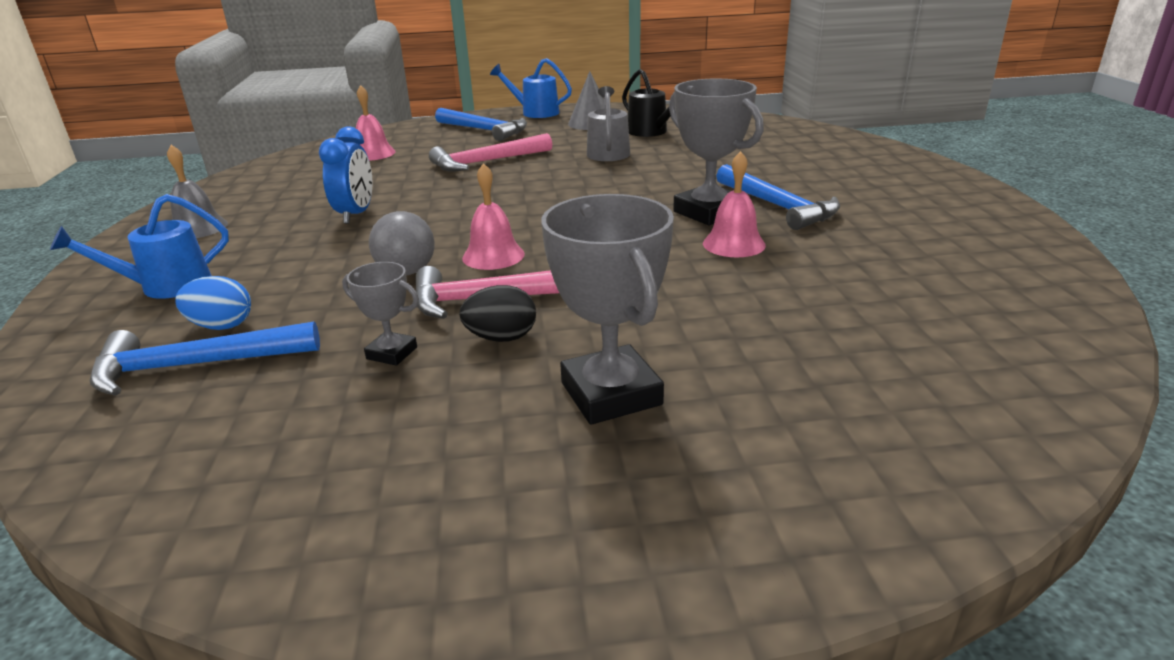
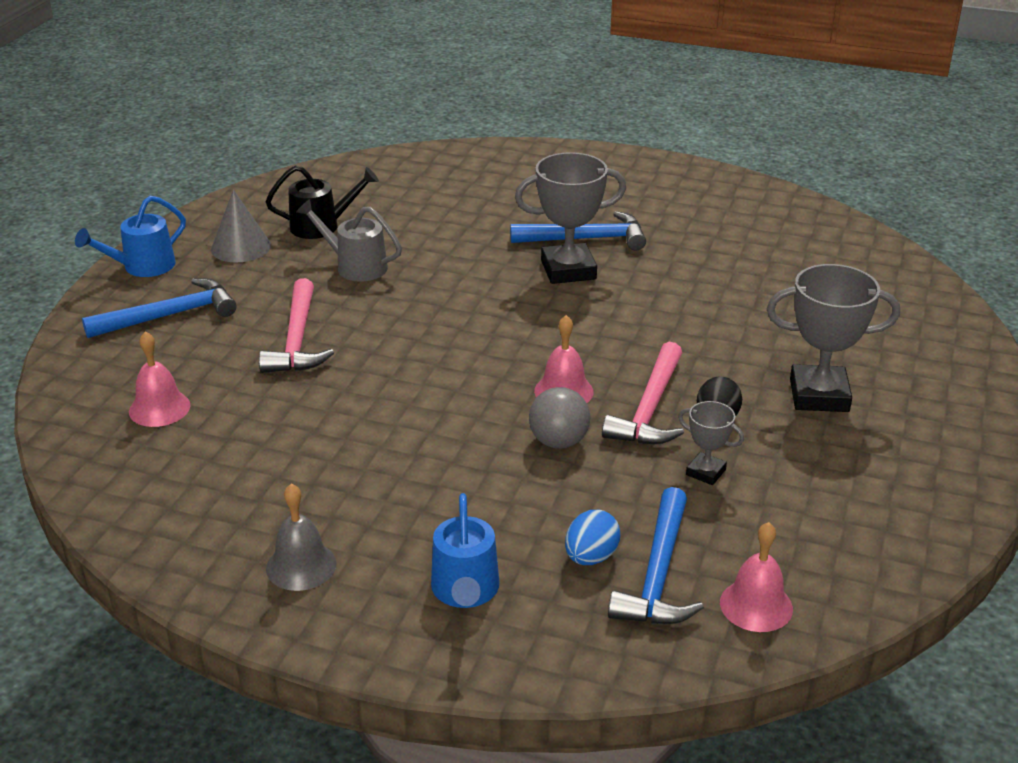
camera: 65 degrees left, 5 degrees up
blue clock [319,126,373,224] -> none
grey trophy [342,262,419,366] -> grey trophy turned 75 degrees clockwise [678,401,744,485]
pink bell [703,151,766,257] -> pink bell moved to [720,522,793,632]

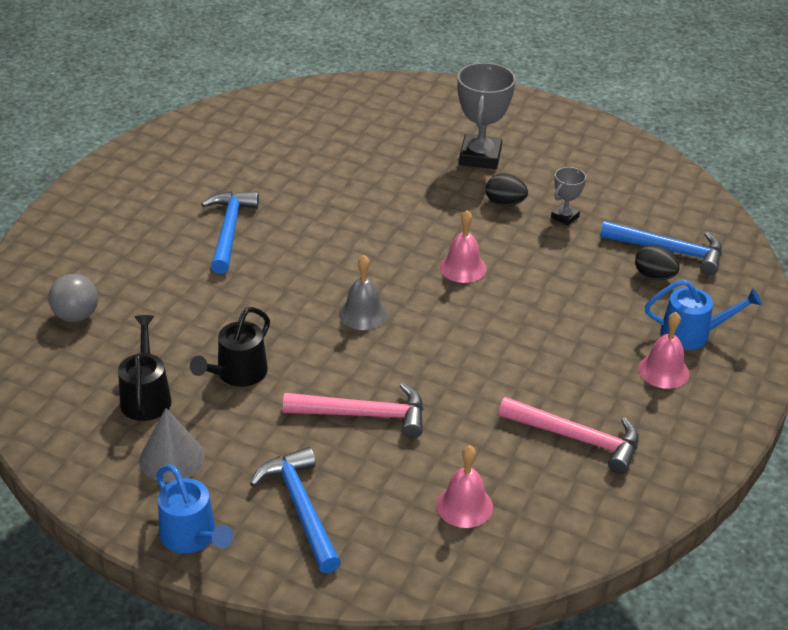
camera: 85 degrees left, 5 degrees up
grey bell [266,484,337,591] -> grey bell moved to [339,255,388,330]
grey watering can [296,199,402,282] -> black watering can [190,307,270,387]
grey trophy [515,152,626,284] -> none
grey ball [529,387,590,449] -> grey ball moved to [49,274,98,322]
blue egg [565,510,620,565] -> black egg [635,245,680,280]
pink hammer [602,342,684,445] -> pink hammer moved to [498,397,639,474]
pink bell [720,522,793,632] -> pink bell moved to [638,312,690,389]

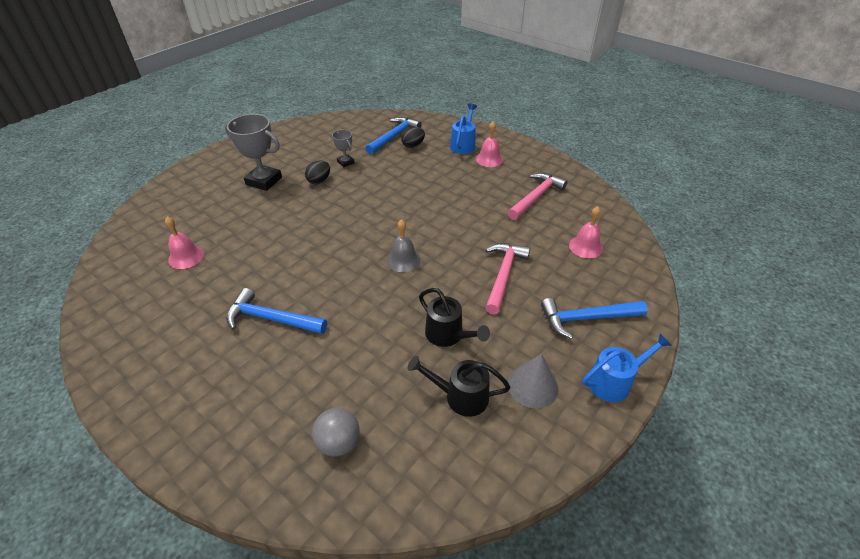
camera: 75 degrees left, 5 degrees up
pink bell [440,210,487,283] -> pink bell moved to [165,216,204,269]

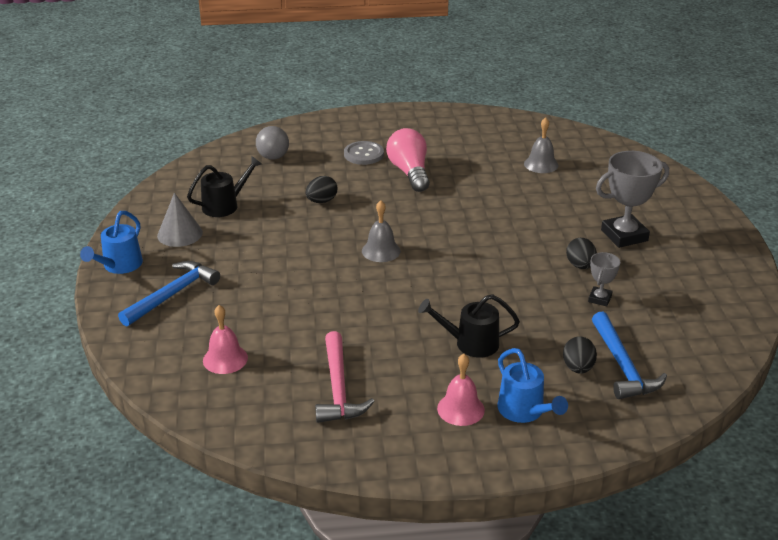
camera: 135 degrees right, 10 degrees down
pink bell [165,216,204,269] -> grey bell [524,117,559,173]
blue hammer [226,288,327,334] -> pink light bulb [386,128,430,192]
grey trophy [332,130,355,167] -> grey trophy turned 75 degrees counterclockwise [588,252,620,306]
black watering can [419,288,490,347] -> black watering can moved to [418,294,520,358]
pink hammer [485,243,530,315] -> none
none -> black egg [305,176,337,203]
none -> grey button [344,141,384,165]

